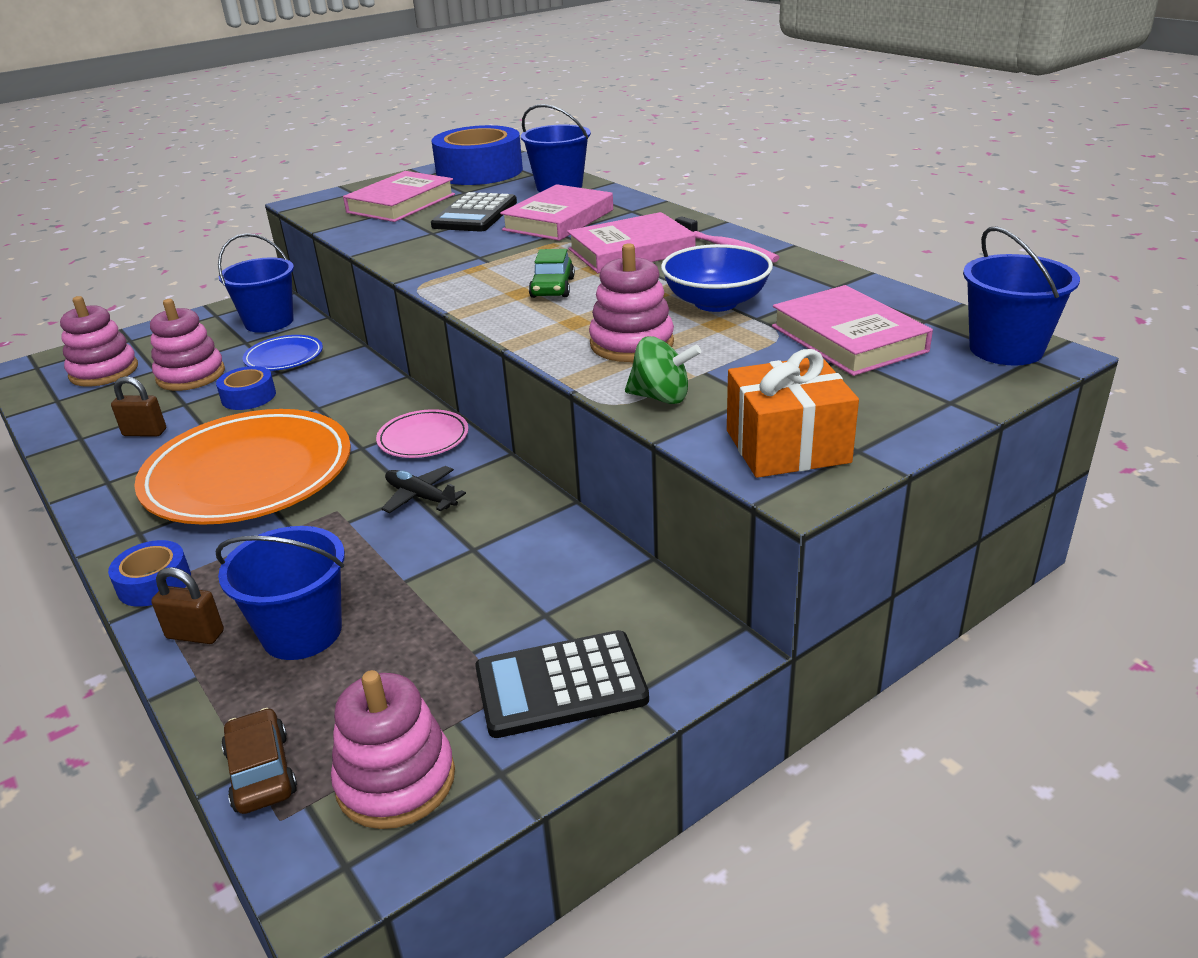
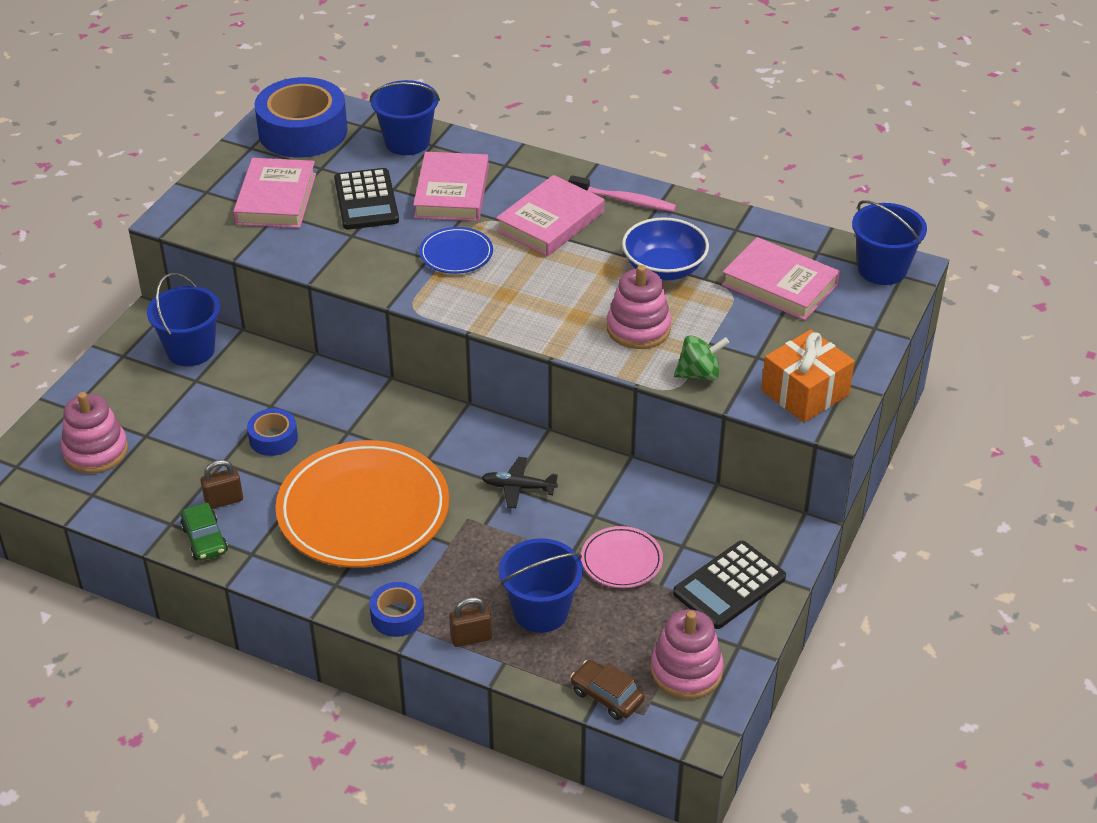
camera: 30 degrees left, 10 degrees up
pink stacking toy [150,299,225,391] -> none
blue plate [243,335,323,371] -> blue plate moved to [419,227,493,274]
pink plate [376,409,469,458] -> pink plate moved to [581,526,663,588]
green car [529,249,575,298] -> green car moved to [180,503,228,561]

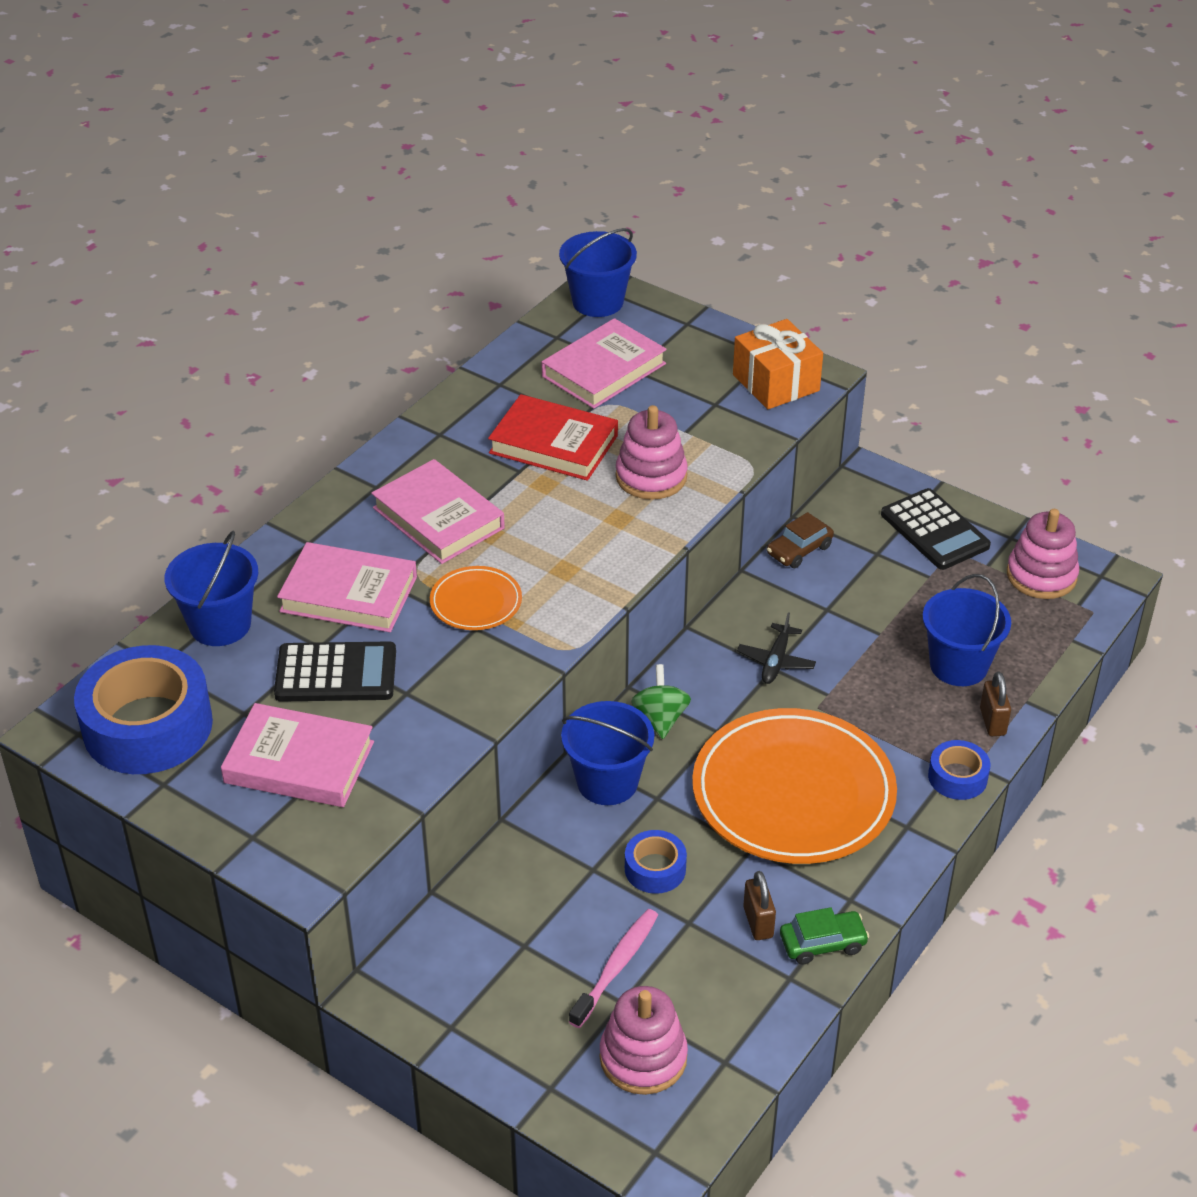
camera: 80 degrees left, 0 degrees up
blue bucket [147,273,220,366] -> blue bucket moved to [561,701,654,805]
blue plate [419,227,493,274] -> orange plate [430,566,522,630]
pink toothbrush [569,175,676,212] -> pink toothbrush moved to [569,909,658,1028]
brown car [570,660,645,720] -> brown car moved to [767,512,834,568]
pink plate [581,526,663,588] -> none
blue bowl [622,217,709,281] -> red book [488,394,618,481]
green spinning top [674,335,729,380] -> green spinning top moved to [631,664,691,739]

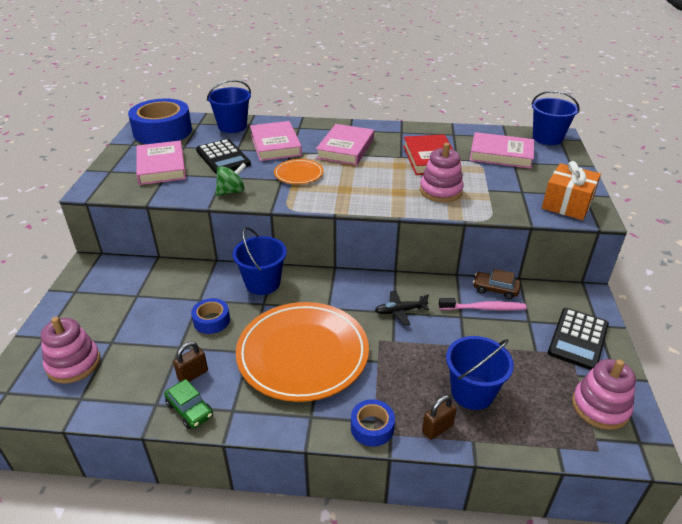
camera: 60 degrees right, 5 degrees down
pink toothbrush [569,909,658,1028] -> pink toothbrush moved to [439,298,527,310]
green spinning top [631,664,691,739] -> green spinning top moved to [215,163,246,196]

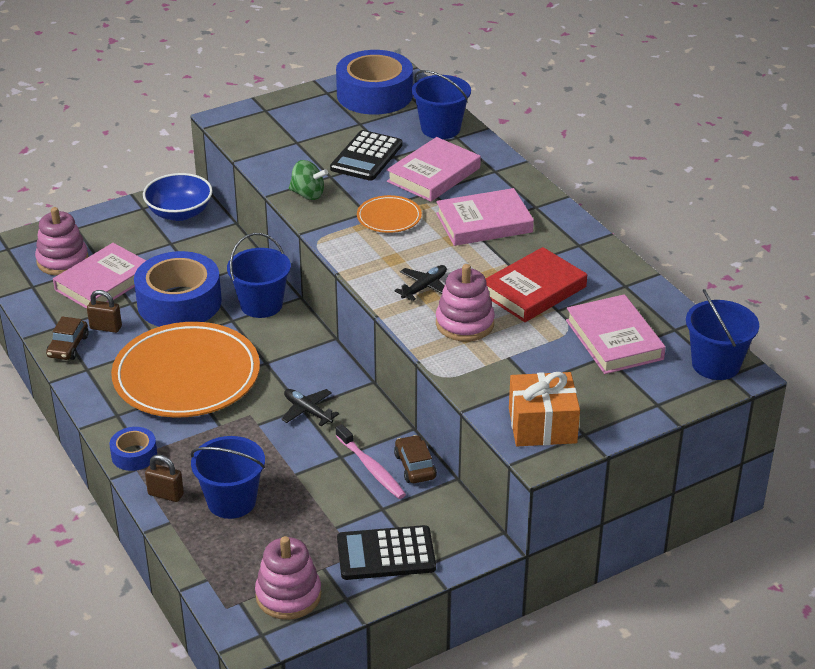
camera: 55 degrees right, 0 degrees up
pink book [136,141,186,185] -> pink book moved to [53,243,146,309]
green car [164,379,213,429] -> brown car [46,316,89,360]
blue tape [191,298,230,334] -> blue tape [134,251,222,327], size x2.07
none -> blue bowl [143,173,213,221]
none -> black plane [394,265,447,301]

